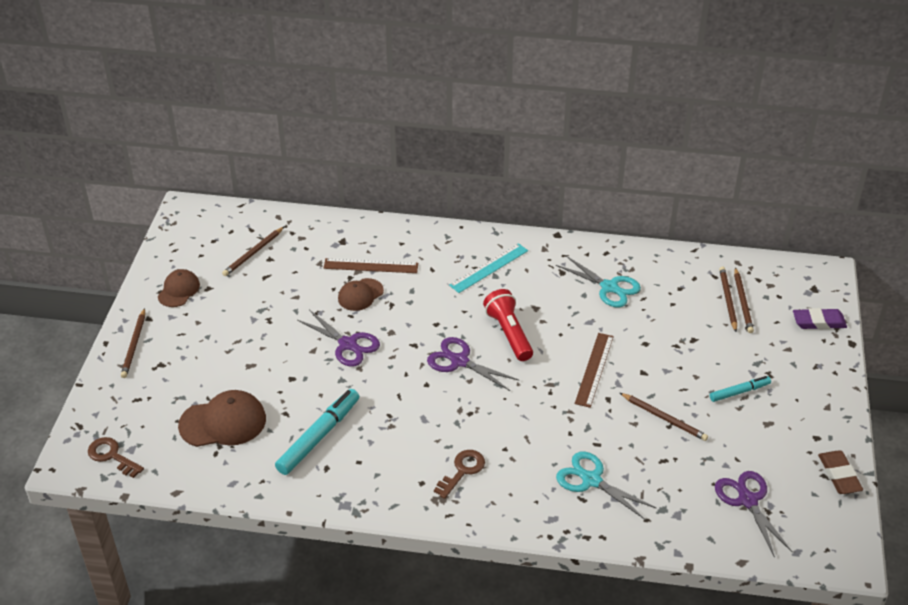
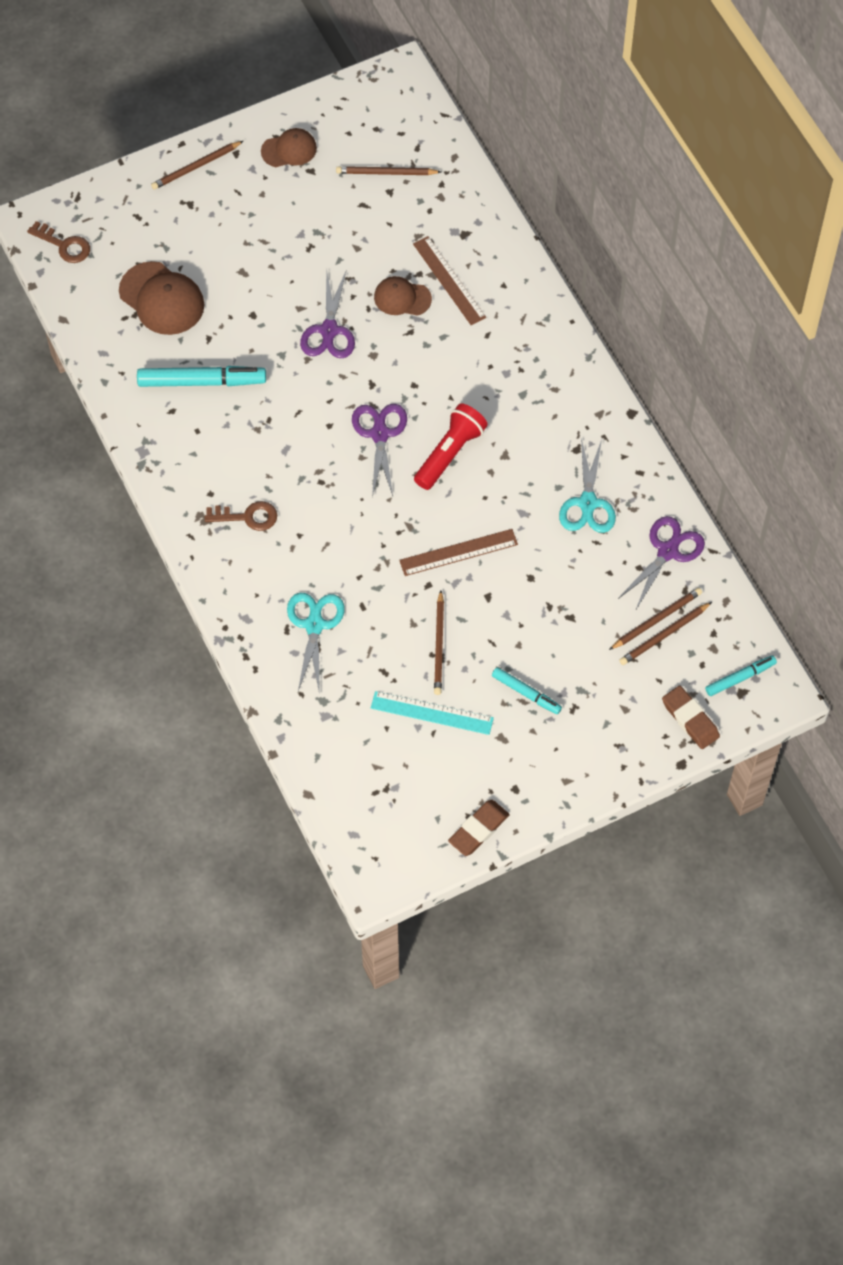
camera: 55 degrees right, 20 degrees up
brown key [88,437,144,478] -> brown key turned 120 degrees clockwise [27,221,90,263]
turquoise ruler [449,243,528,293] -> turquoise ruler moved to [371,691,494,735]
purple scissors [715,471,793,557] -> purple scissors moved to [618,516,705,611]
purple eraser [793,308,847,329] -> brown eraser [662,685,720,749]
none -> turquoise marker [705,655,777,696]

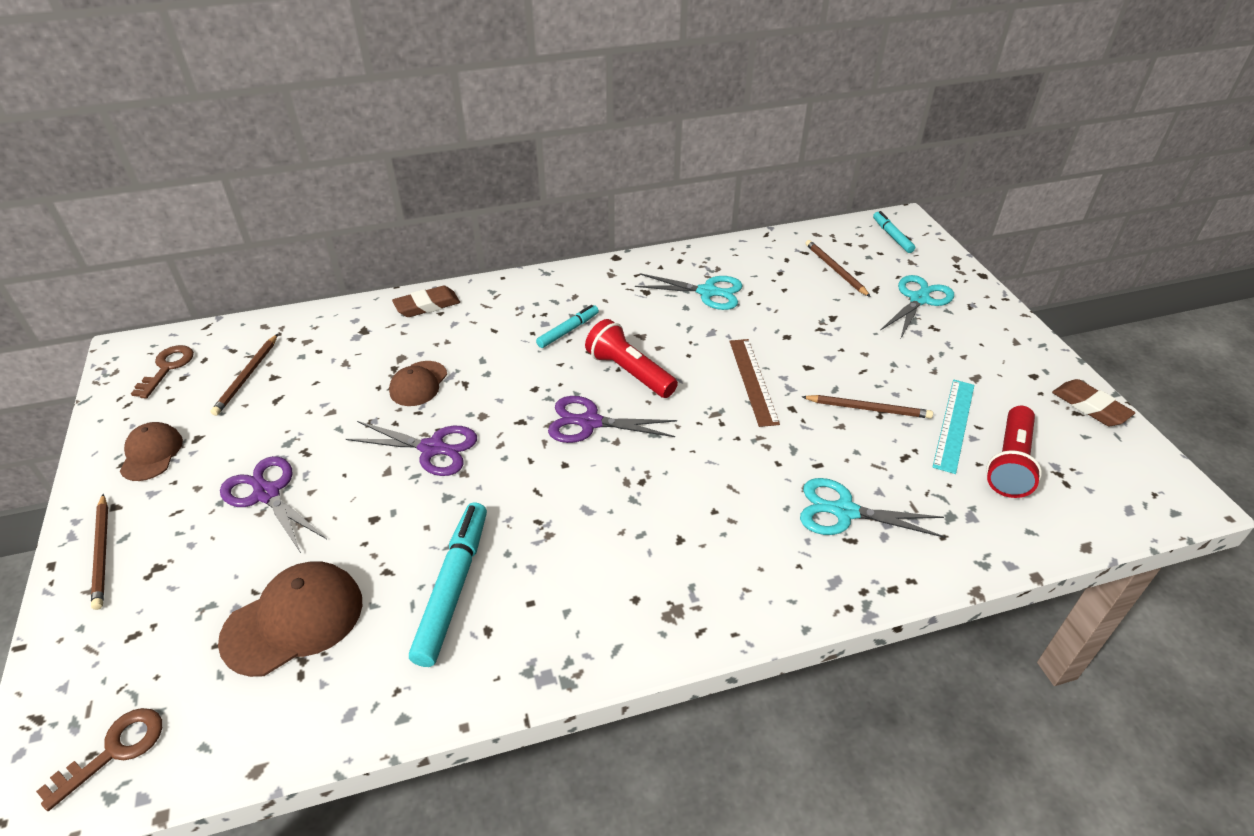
camera: 80 degrees left, 20 degrees down
brown key [205,501,277,531] -> brown key moved to [131,345,194,399]
brown ruler [413,236,486,325] -> none
turquoise marker [492,667,562,714] -> turquoise marker moved to [536,305,599,348]
purple scissors [618,516,705,611] -> purple scissors moved to [220,456,327,553]
brown pencil [619,602,712,665] -> none
brown eraser [662,685,720,749] -> brown eraser moved to [392,286,460,317]
none -> turquoise scissors [881,275,954,340]
none -> red flashlight [986,406,1042,498]

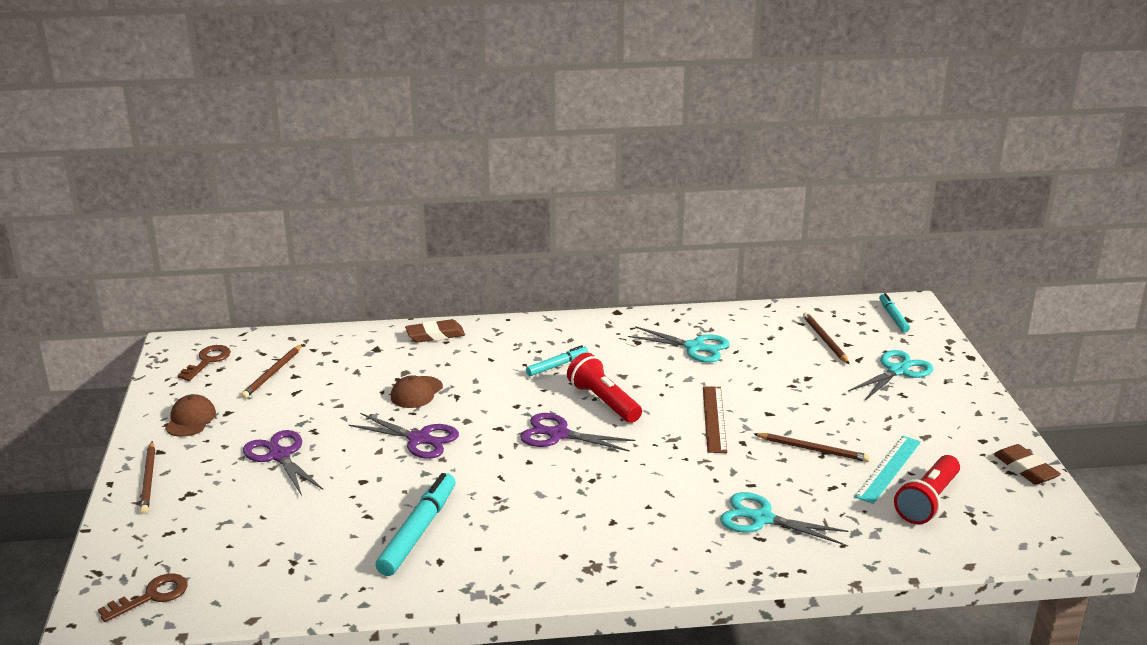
camera: 10 degrees right, 15 degrees down
brown cap [218,561,362,677] -> none

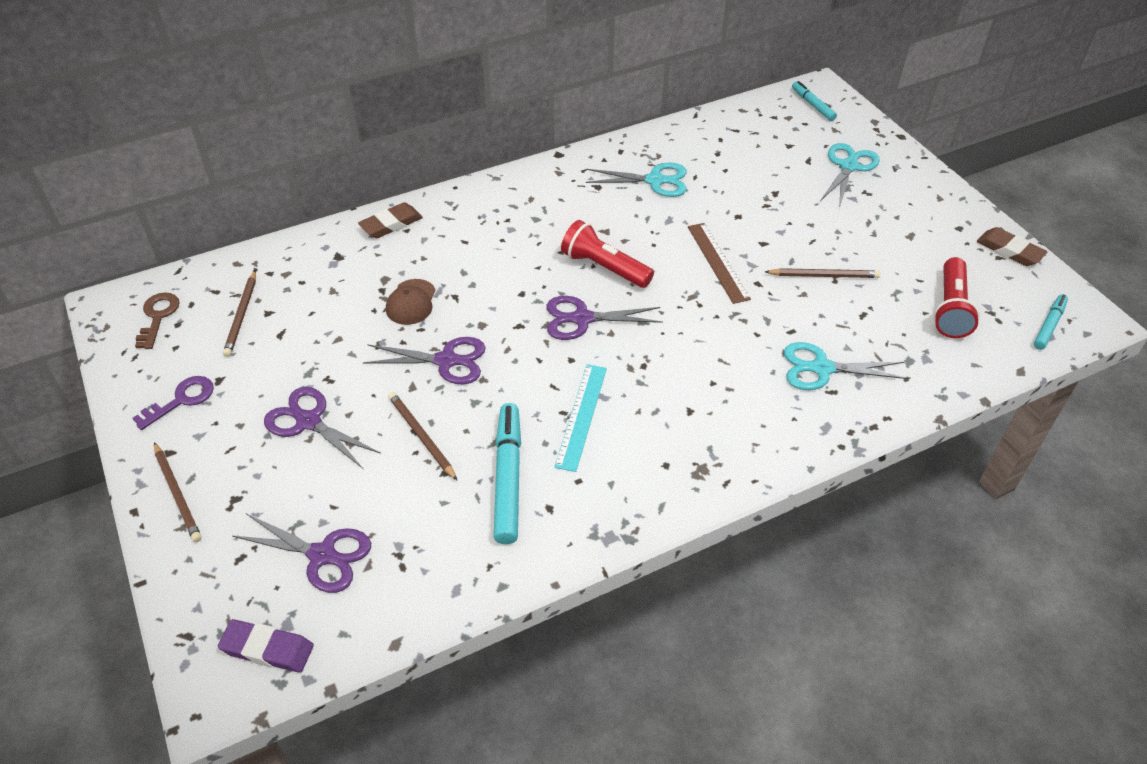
camera: 20 degrees left, 20 degrees up
brown key [98,573,188,622] -> purple eraser [218,619,314,673]
brown cap [165,394,216,437] -> purple key [133,376,214,430]
turquoise marker [526,345,588,376] -> turquoise marker moved to [1034,294,1068,350]
brown pencil [803,312,849,364] -> brown pencil moved to [388,392,457,480]
turquoise ruler [854,436,921,504] -> turquoise ruler moved to [554,364,607,472]
none -> purple scissors [232,514,371,593]

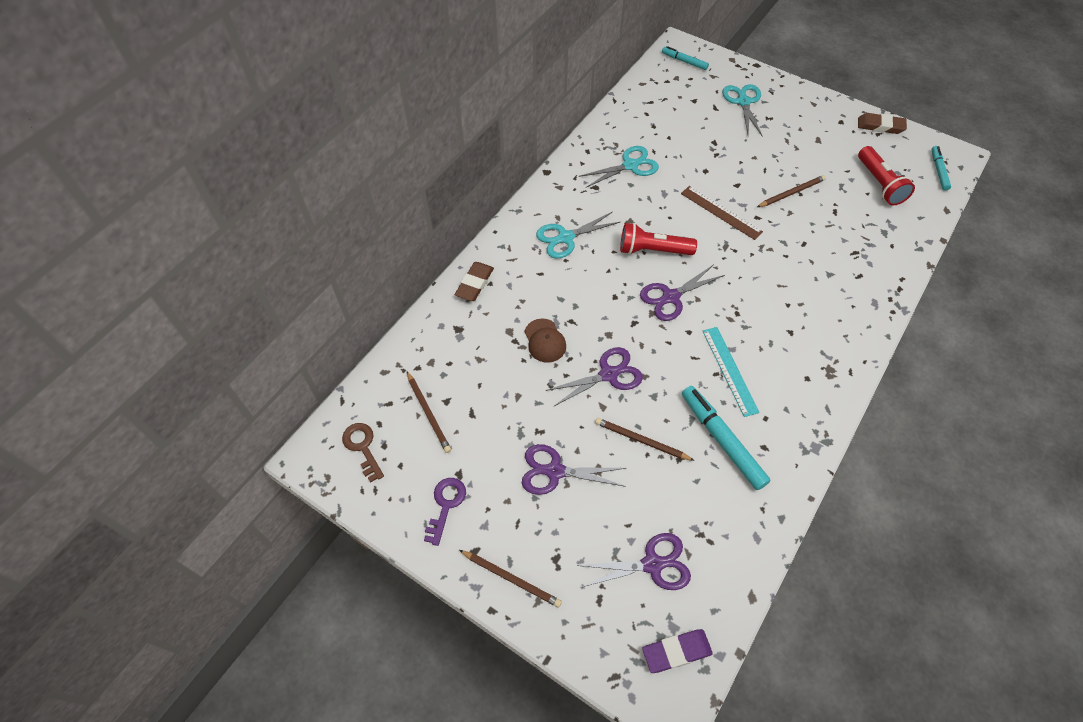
camera: 30 degrees left, 10 degrees up
turquoise scissors [784,342,909,390] -> turquoise scissors moved to [536,212,620,259]

